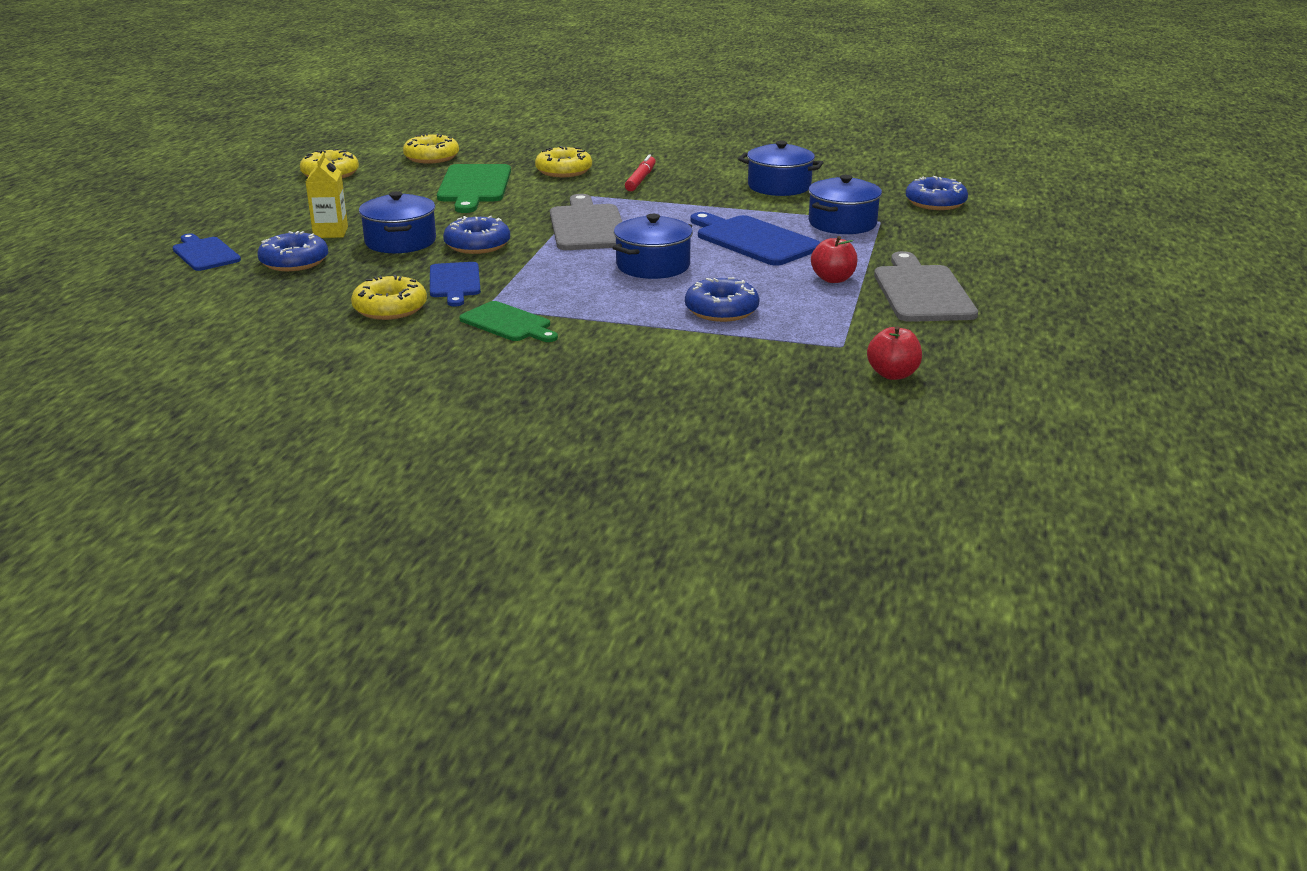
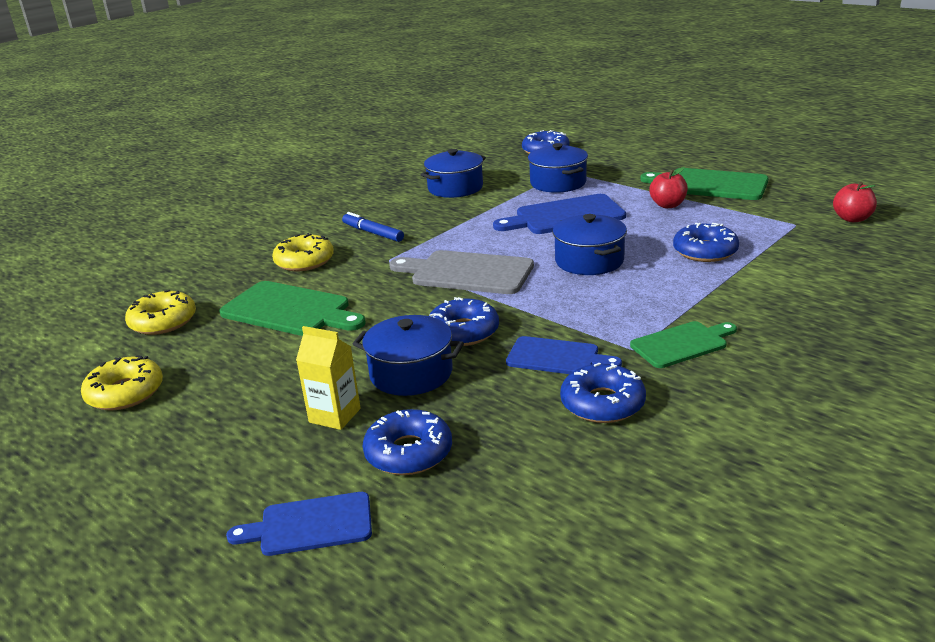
camera: 60 degrees left, 0 degrees up
yellow donut [351,275,427,320] -> blue donut [560,363,646,423]
red marker [625,154,656,191] -> blue marker [342,212,404,242]
grey cutting board [874,251,978,322] -> green cutting board [640,168,768,200]

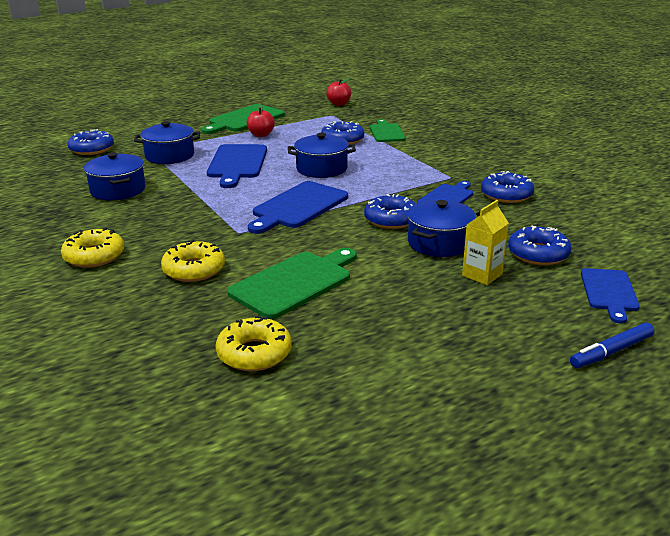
camera: 75 degrees left, 0 degrees up
yellow donut [81,355,163,411] -> yellow donut moved to [61,228,124,268]
blue marker [342,212,404,242] -> blue marker moved to [570,322,654,368]
grey cutting board [389,250,534,294] -> blue cutting board [248,181,348,234]
green cutting board [630,321,737,368] -> green cutting board moved to [370,119,406,142]

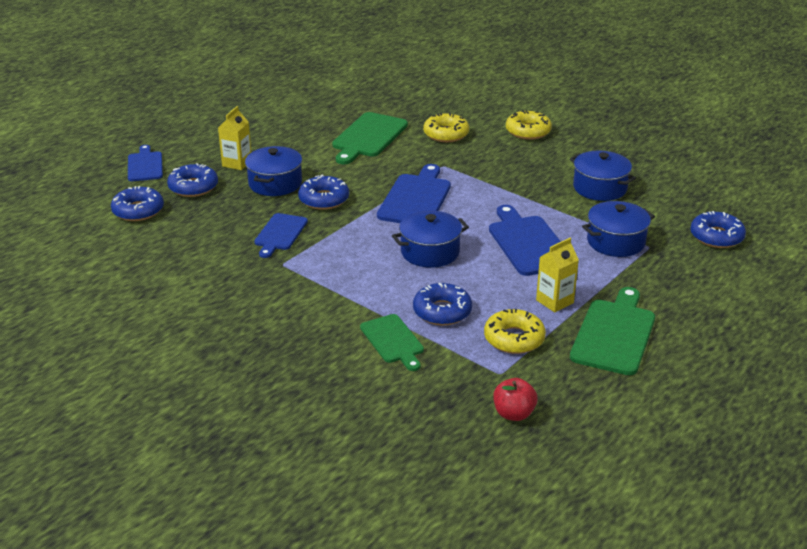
camera: 160 degrees right, 5 degrees up
yellow donut [216,316,292,371] -> yellow donut moved to [484,309,546,354]
red apple [247,104,275,137] -> yellow carton [536,238,579,312]
blue donut [481,171,534,203] -> blue donut moved to [111,186,164,221]
blue marker [570,322,654,368] -> none

